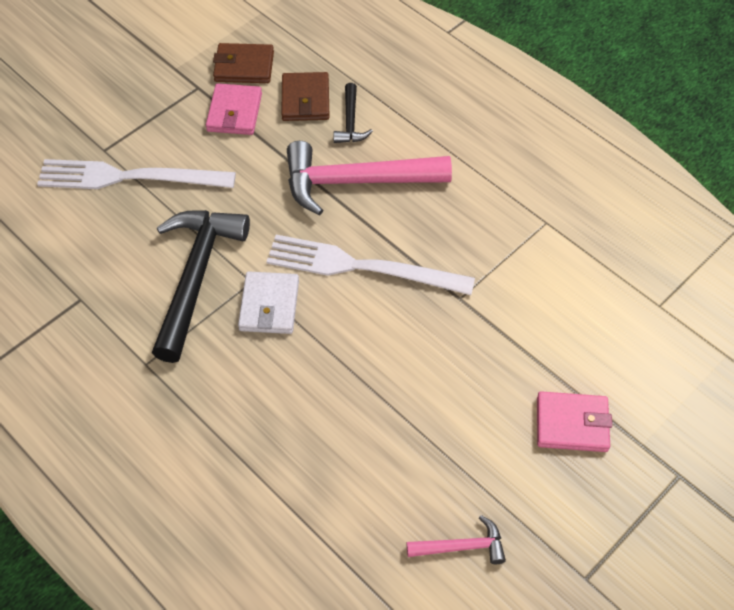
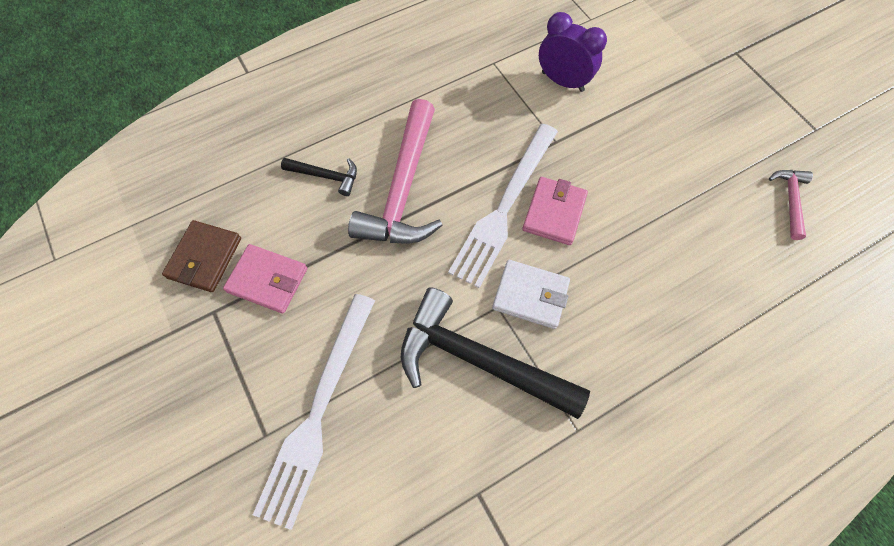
camera: 75 degrees left, 10 degrees up
brown wallet [281,72,330,121] -> none
pink wallet [537,391,612,452] -> pink wallet moved to [522,177,588,245]
none -> purple clock [539,12,607,92]

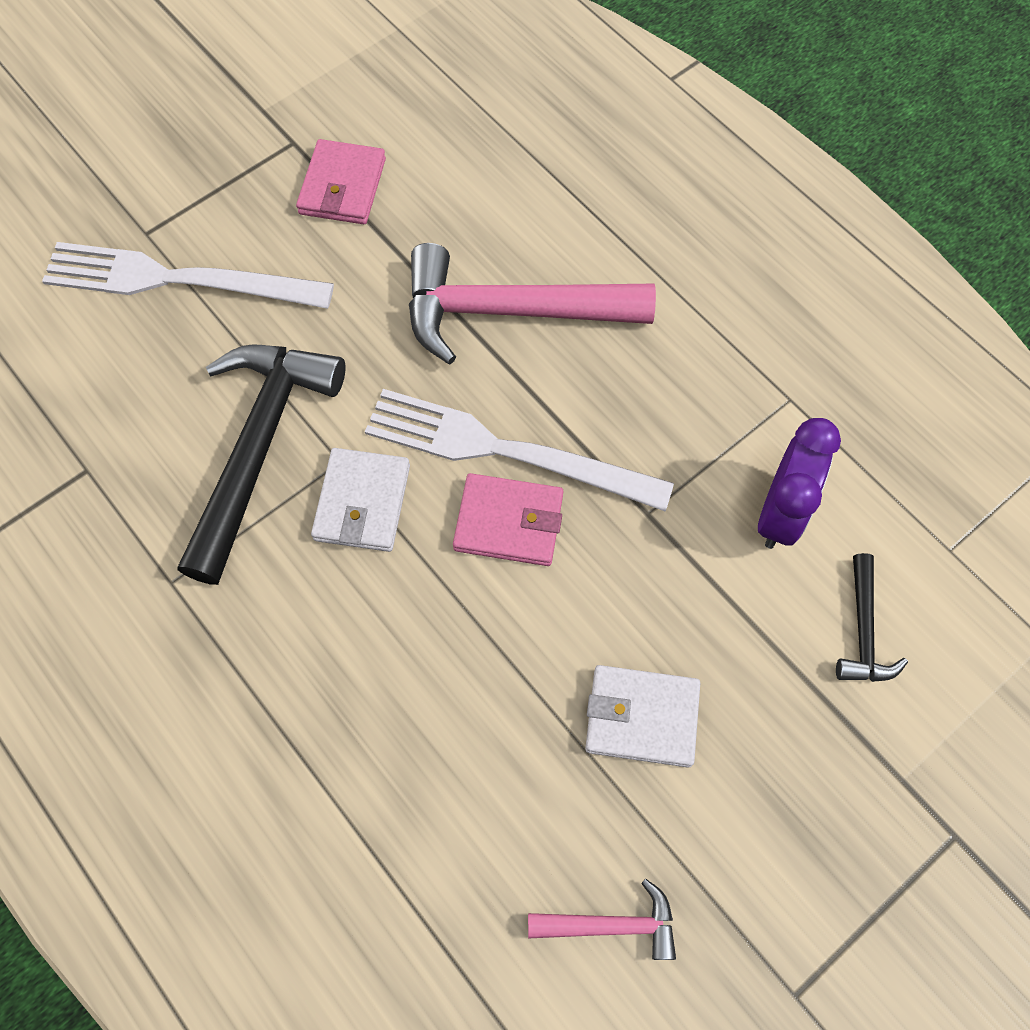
camera: 80 degrees right, 0 degrees up
brown wallet [162,220,241,292] -> none
black hammer [281,158,357,196] -> black hammer moved to [836,553,908,682]
none -> white wallet [585,665,700,767]

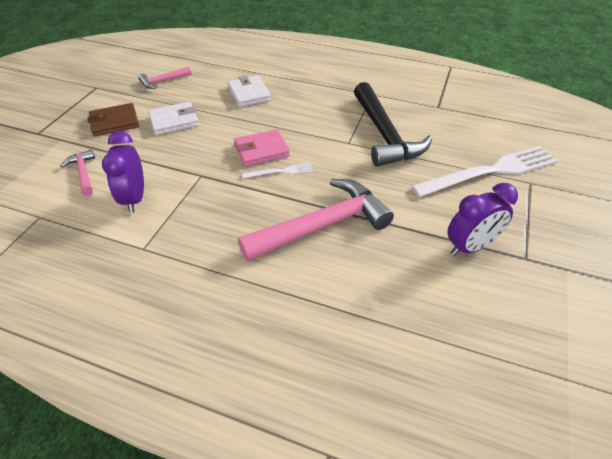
camera: 150 degrees right, 20 degrees down
pink wallet [296,139,386,224] -> purple clock [447,183,518,256]
white wallet [311,448,410,552] -> white wallet moved to [228,75,271,107]
white fork [365,389,674,511] -> white fork [242,163,313,178], size x0.44
black hammer [836,553,908,682] -> pink hammer [61,149,95,196]
none -> brown wallet [88,103,139,136]

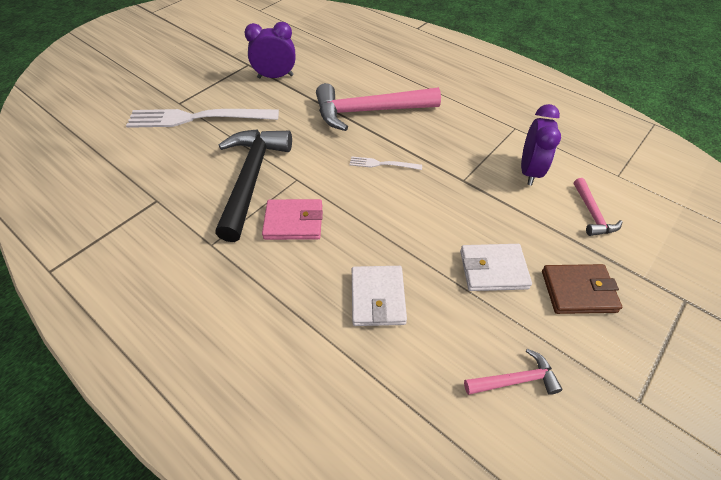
camera: 160 degrees left, 5 degrees up
pink wallet [234,129,290,167] -> pink wallet moved to [262,199,323,240]

